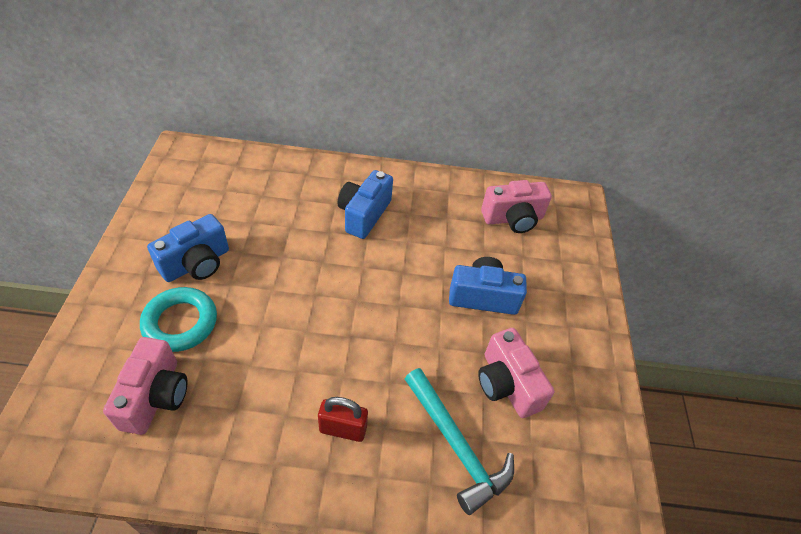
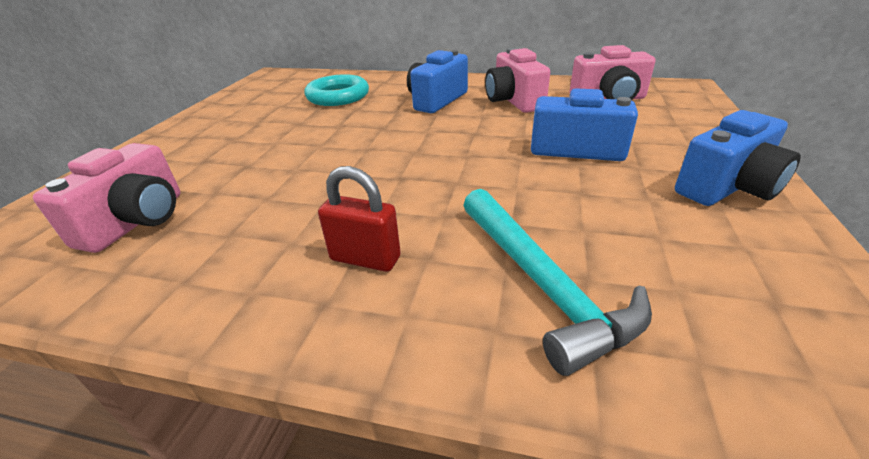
camera: 15 degrees right, 15 degrees down
turquoise ring [140,287,217,352] -> turquoise ring moved to [304,74,369,106]
blue camera [147,214,229,282] -> blue camera moved to [675,110,801,206]
pink camera [478,328,554,418] -> pink camera moved to [485,48,550,113]

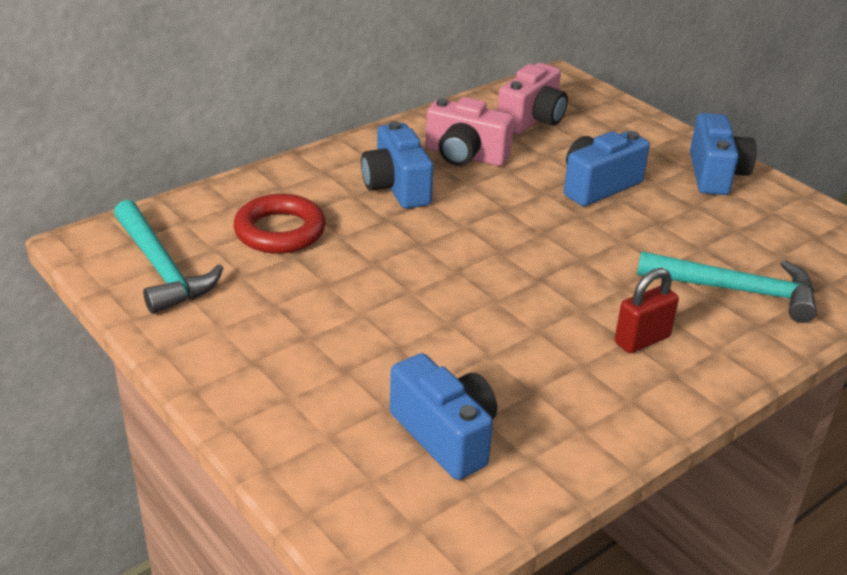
camera: 55 degrees left, 0 degrees up
pink camera [33,143,181,253] -> blue camera [390,353,497,480]
turquoise ring [304,74,369,106] -> red ring [233,194,326,254]
none -> turquoise hammer [114,200,223,314]

